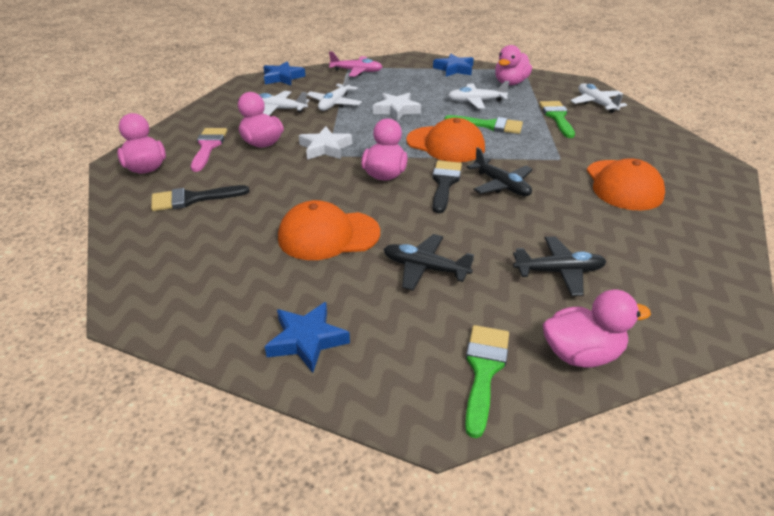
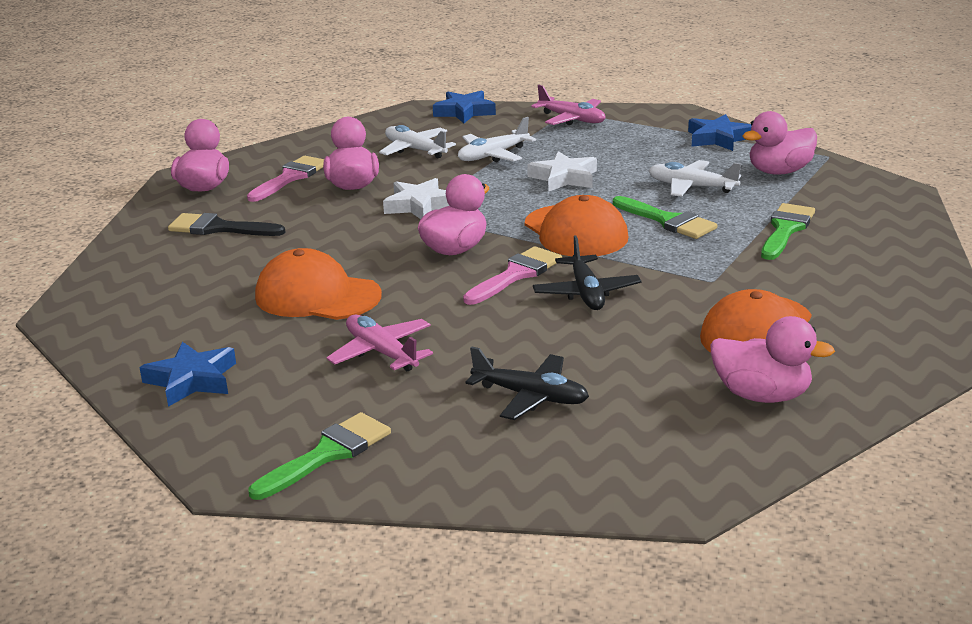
camera: 30 degrees right, 10 degrees down
black plane [383,234,474,291] -> pink plane [327,314,433,371]
black brush [432,160,462,213] -> pink brush [463,246,562,305]
pink duck [543,290,651,368] -> pink duck moved to [711,316,835,403]
white plane [570,83,627,113] -> none

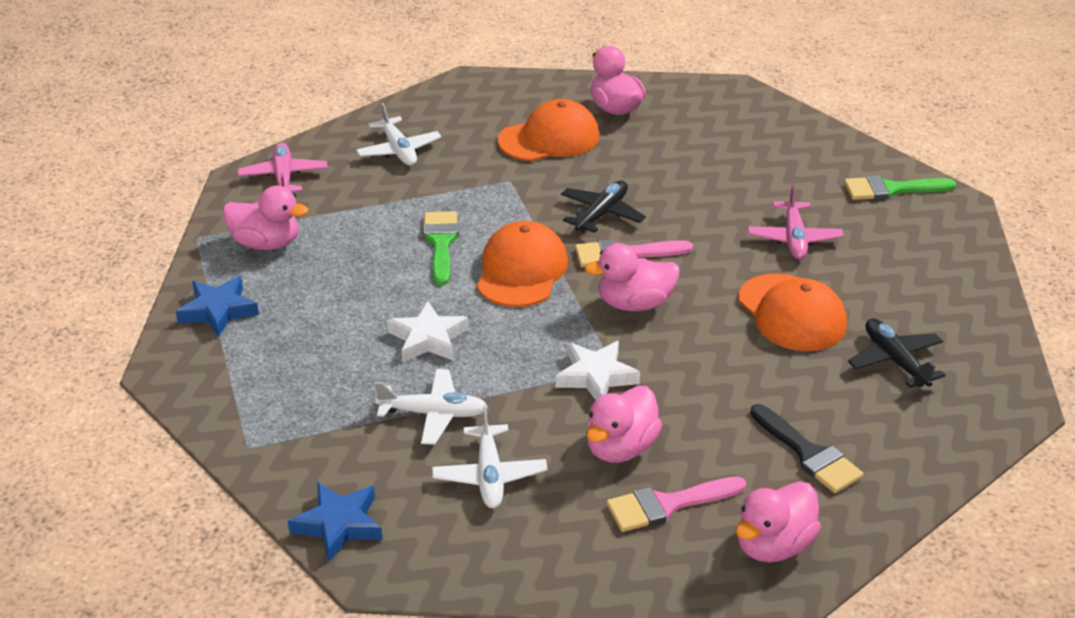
camera: 140 degrees left, 10 degrees up
blue star [139,342,236,407] -> none
black plane [465,346,589,420] -> black plane moved to [848,318,946,388]
pink plane [531,85,605,125] -> pink plane moved to [238,143,328,192]
white plane [648,160,741,197] -> white plane moved to [356,103,441,166]
green brush [761,203,815,260] -> none

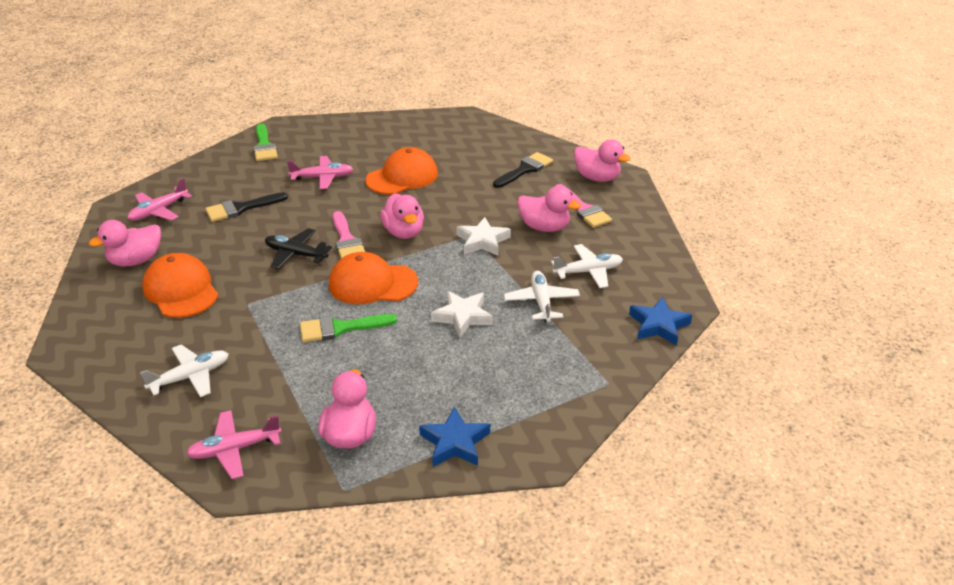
camera: 100 degrees left, 0 degrees up
black plane [848,318,946,388] -> none
none -> pink plane [128,178,192,221]
none -> black brush [206,192,288,222]

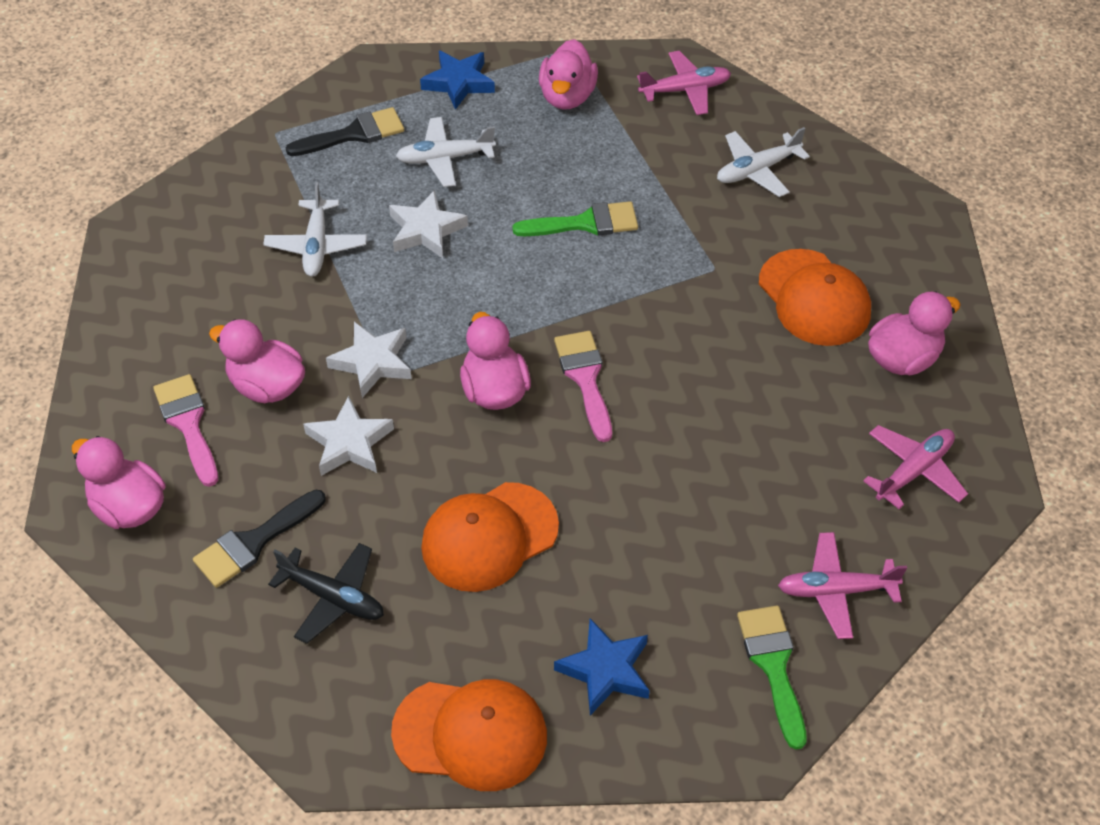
camera: 175 degrees left, 15 degrees up
black brush [206,192,288,222] -> black brush moved to [286,107,404,156]
black plane [265,228,332,269] -> black plane moved to [268,543,384,644]
pink plane [287,156,353,189] -> pink plane moved to [778,532,907,639]
orange cap [329,252,418,304] -> orange cap moved to [391,679,547,791]
white plane [551,244,623,288] -> white plane moved to [396,117,496,187]
blue star [629,297,692,346] -> blue star moved to [554,618,650,716]
none -> white star [303,396,394,476]

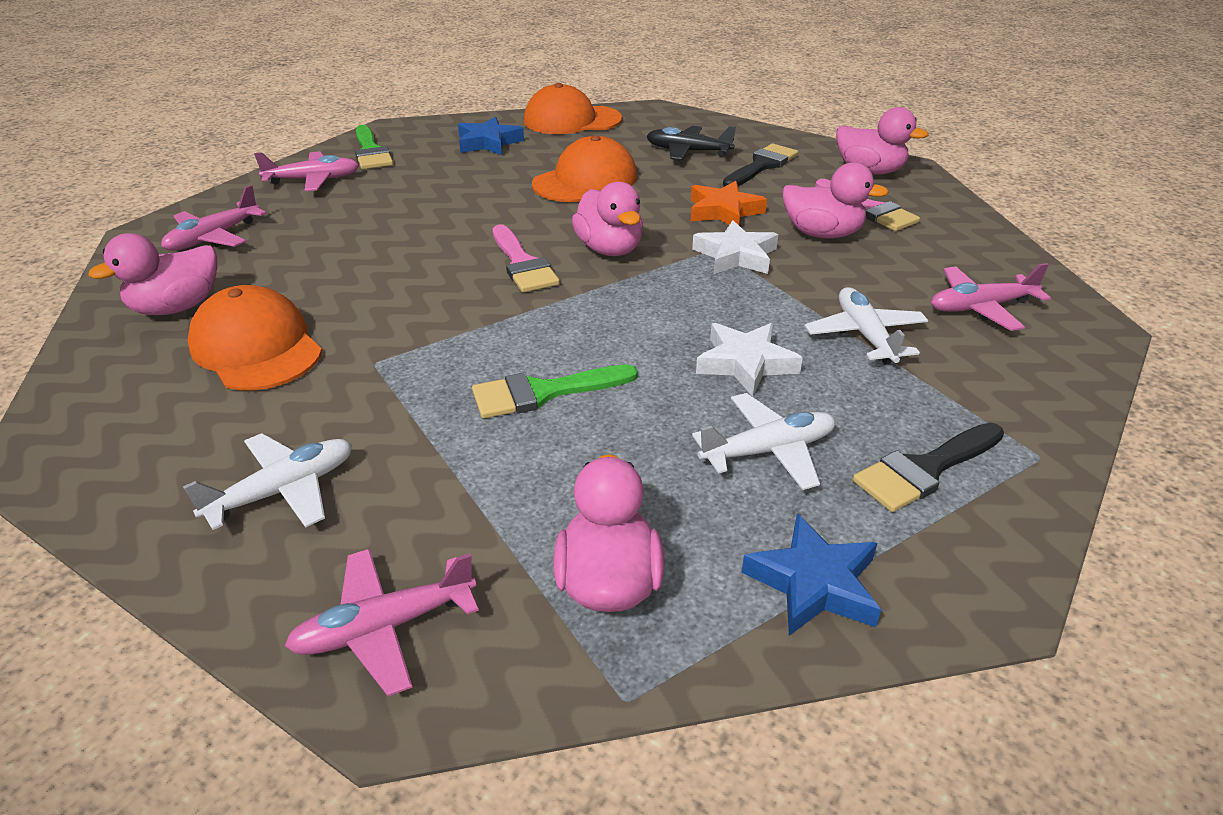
camera: 170 degrees right, 15 degrees down
white star [303,396,394,476] -> orange star [691,181,767,225]
none -> pink plane [931,263,1051,331]

